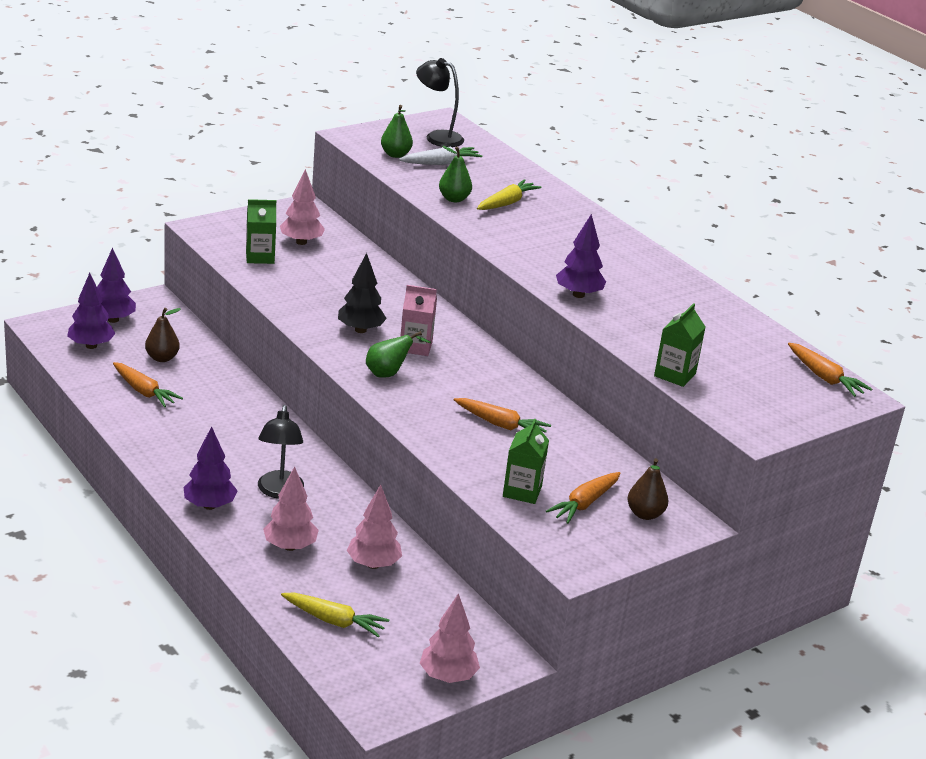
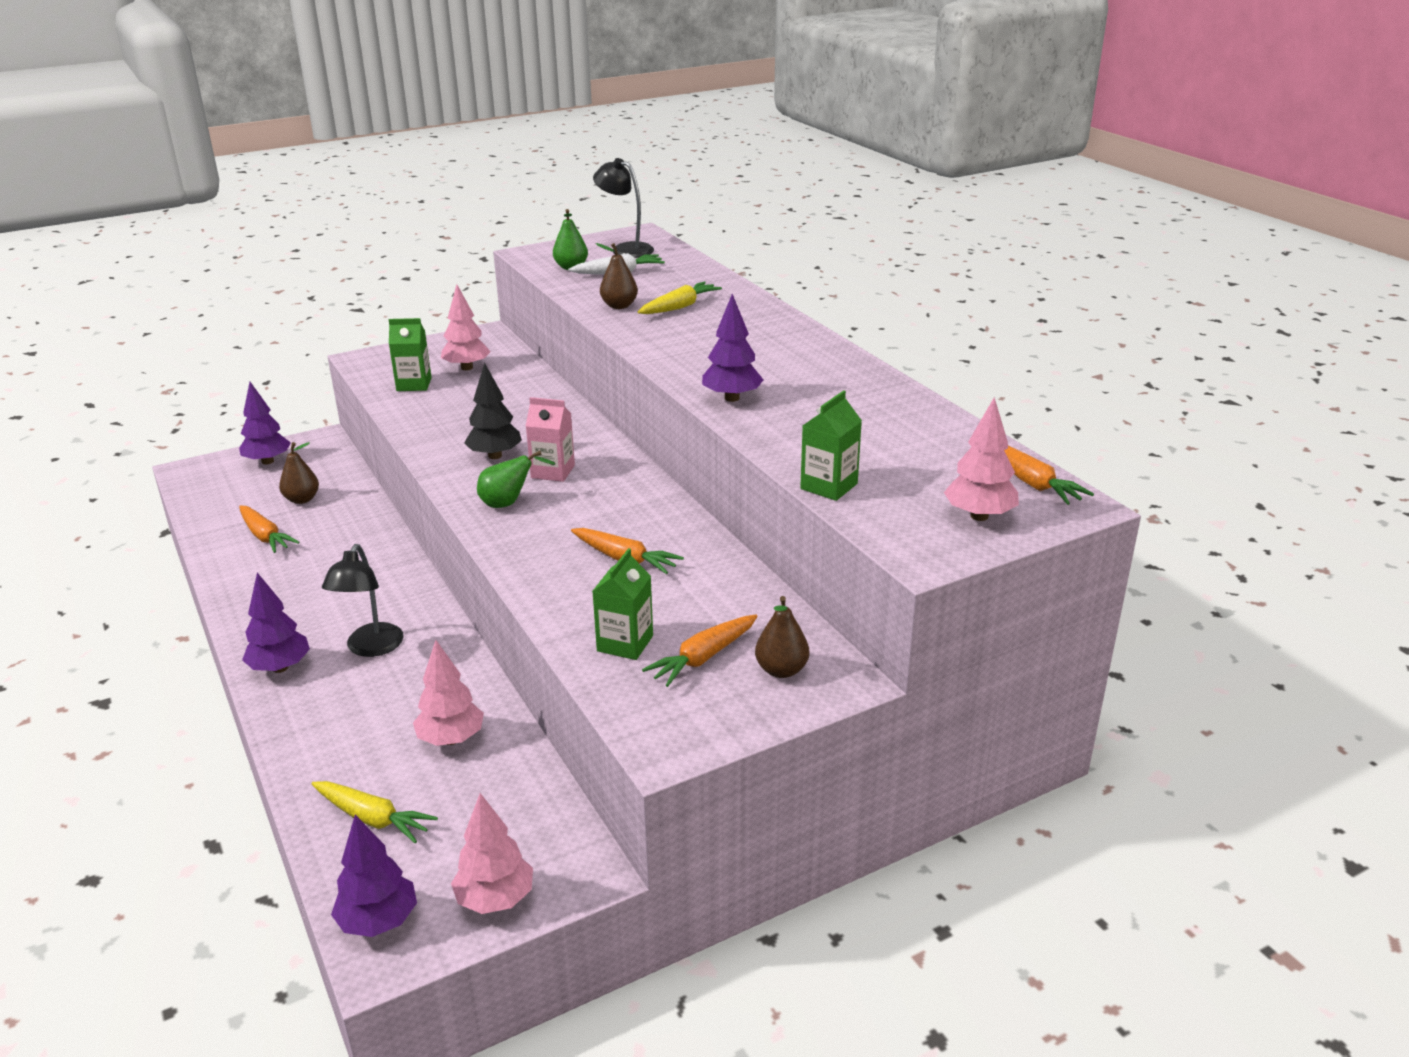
camera: 10 degrees right, 0 degrees up
purple tree [67,273,116,349] -> purple tree moved to [331,815,417,937]
pink tree [263,466,319,551] -> pink tree moved to [944,397,1019,521]
green pear [439,146,472,202] -> brown pear [596,243,638,309]

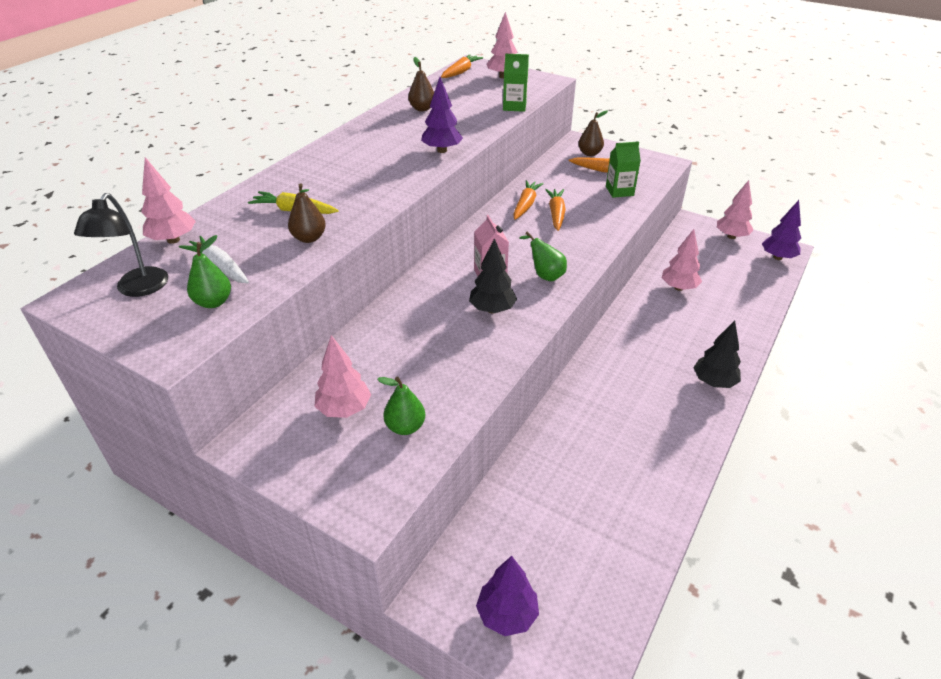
camera: 120 degrees left, 10 degrees up
orange carrot [239,505,299,553] -> orange carrot moved to [513,180,544,220]
purple tree [242,573,310,673] -> black tree [693,321,741,388]
brown pear [279,442,319,504] -> brown pear moved to [408,57,434,111]
yellow carrot [311,781,438,843] -> none
black lamp [322,544,404,657] -> none
green carton [389,318,432,391] -> green pear [377,377,425,435]
none -> pink tree [141,157,196,244]

